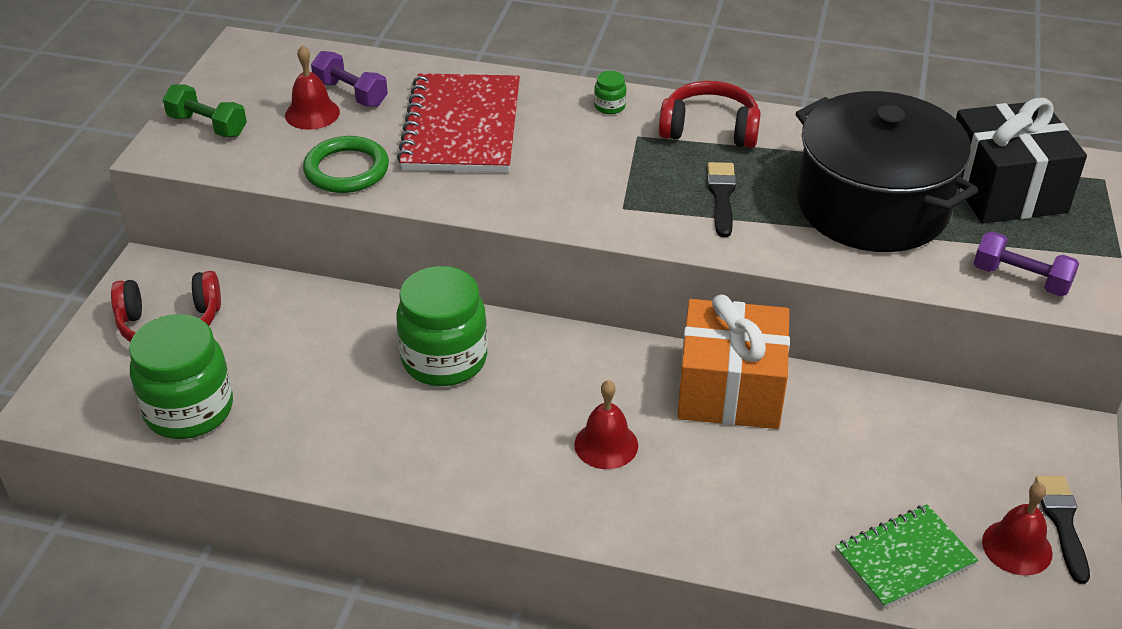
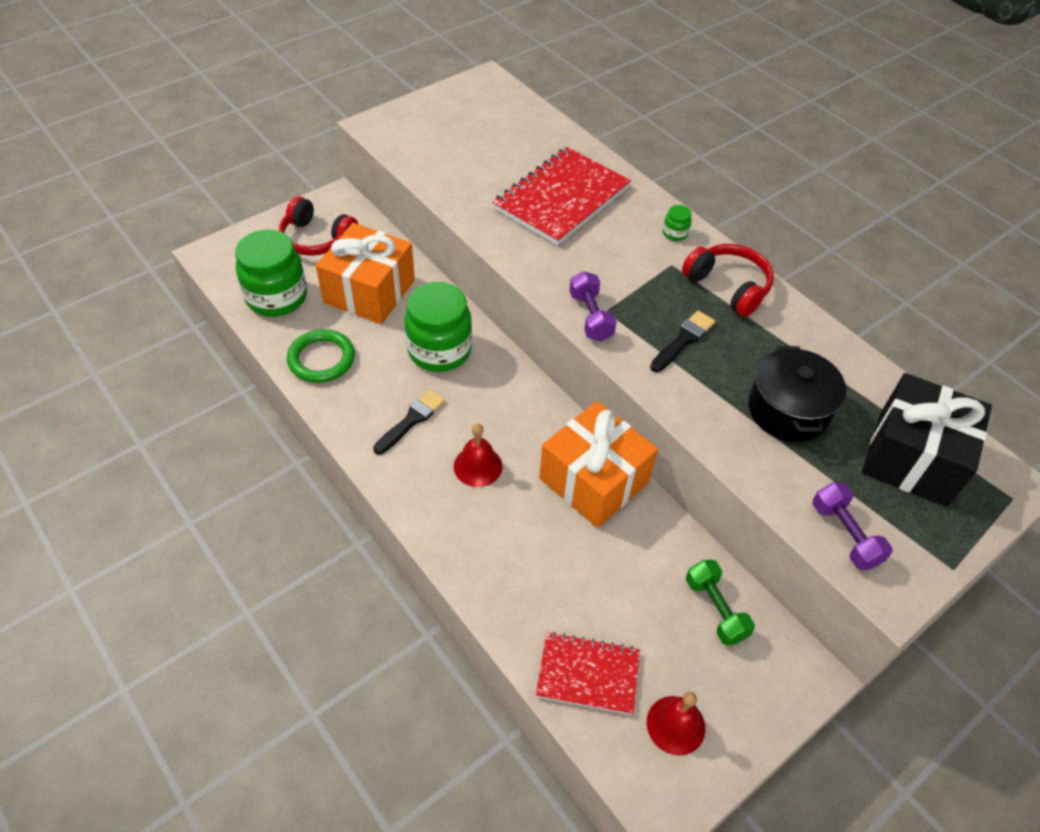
camera: 35 degrees right, 10 degrees up
green dumbbell [163,84,247,137] -> green dumbbell moved to [686,560,755,645]
red bell [285,45,340,130] -> none
green ring [303,136,389,193] -> green ring moved to [287,329,355,383]
purple dumbbell [311,51,388,107] -> purple dumbbell moved to [569,271,617,341]
black pot [796,91,978,252] -> black pot [748,346,846,442], size x0.61
green notebook [835,504,978,609] -> red notebook [536,632,640,715]
black brush [1035,476,1090,584] -> black brush moved to [373,390,445,455]
none -> orange gift [316,223,415,324]

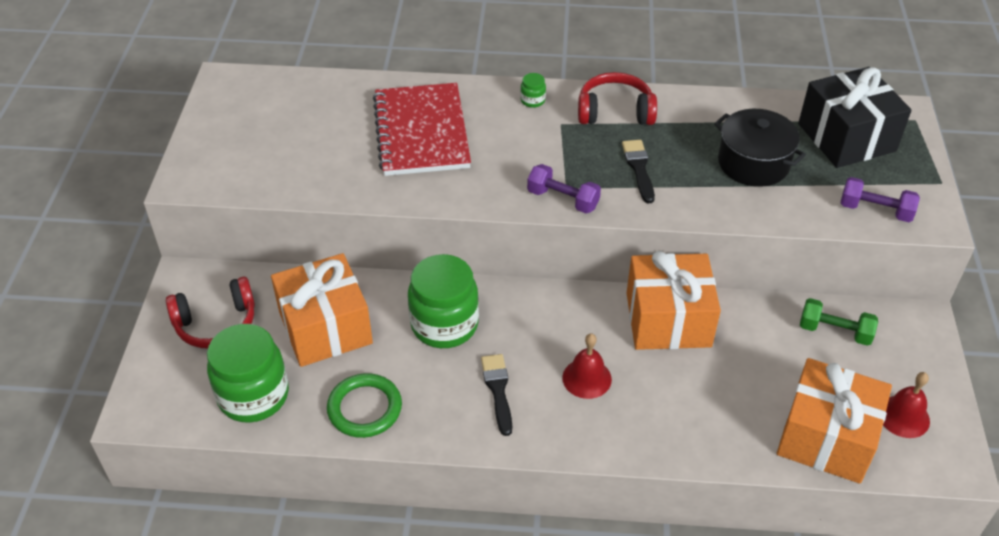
camera: 45 degrees left, 5 degrees down
red notebook [536,632,640,715] -> orange gift [777,358,892,484]

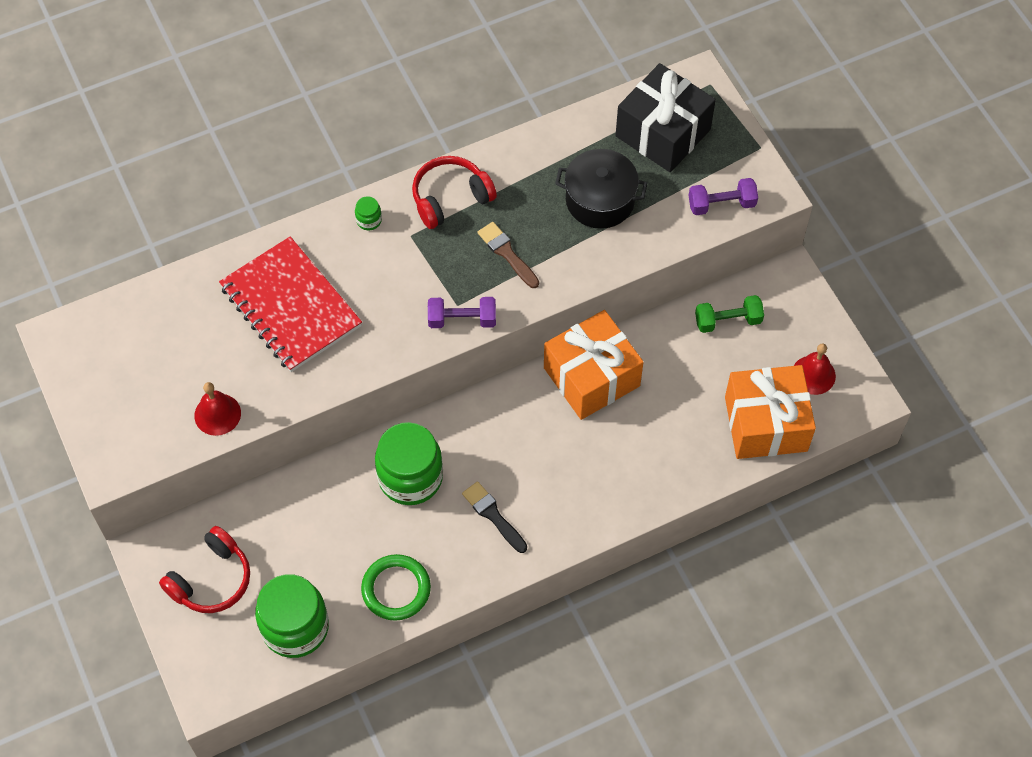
camera: 30 degrees left, 15 degrees up
orange gift [271,253,373,367] -> none
red bell [562,334,612,399] -> red bell moved to [194,382,241,436]
black brush [622,140,655,203] -> brown brush [478,222,539,288]

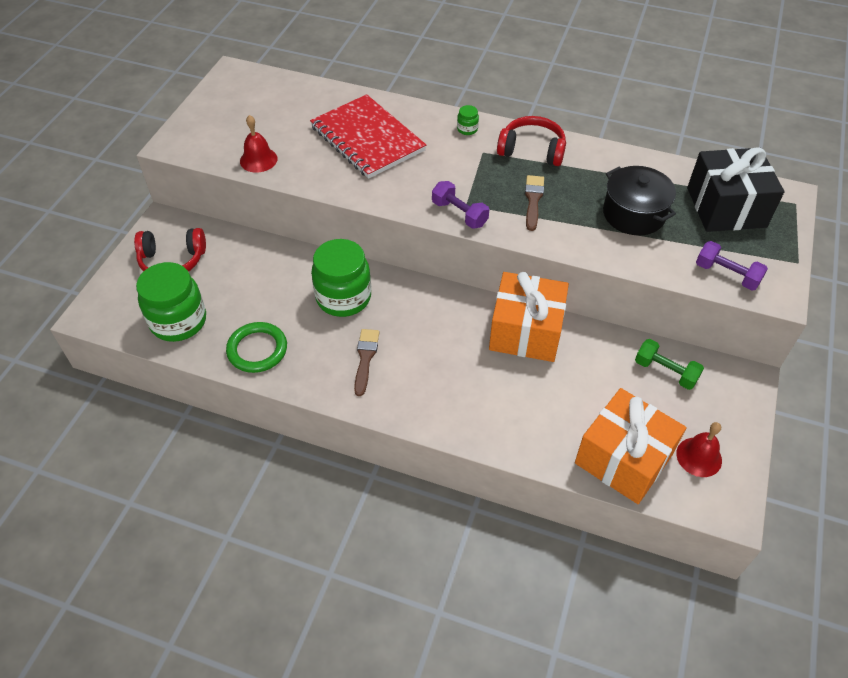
camera: 45 degrees right, 10 degrees down
red notebook [219,236,362,372] -> red notebook turned 45 degrees counterclockwise [310,94,426,179]
black brush [462,481,527,553] -> brown brush [354,329,380,396]

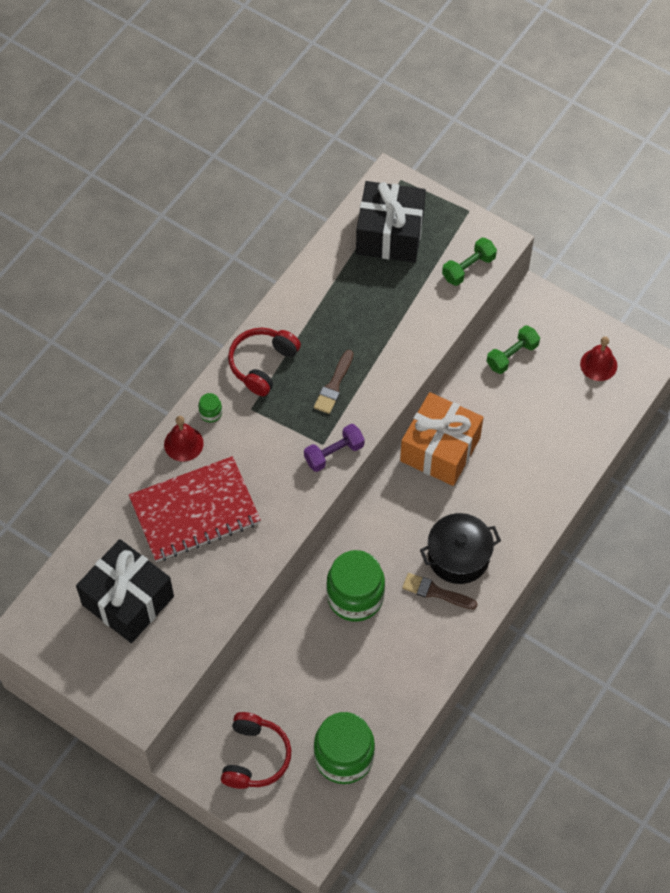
camera: 75 degrees left, 10 degrees up
green ring [226,322,287,373] -> none
red bell [240,115,278,173] -> red bell moved to [164,416,204,462]
brown brush [525,175,544,231] -> brown brush turned 90 degrees counterclockwise [314,350,354,414]
orange gift [575,388,686,504] -> none
black pot [603,166,676,235] -> black pot moved to [420,513,501,584]
purple dumbbell [696,241,768,290] -> green dumbbell [442,237,497,286]
none -> black gift [76,539,174,643]

